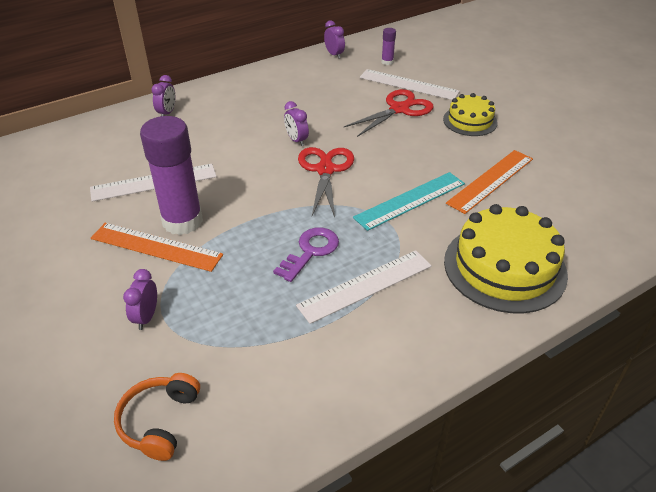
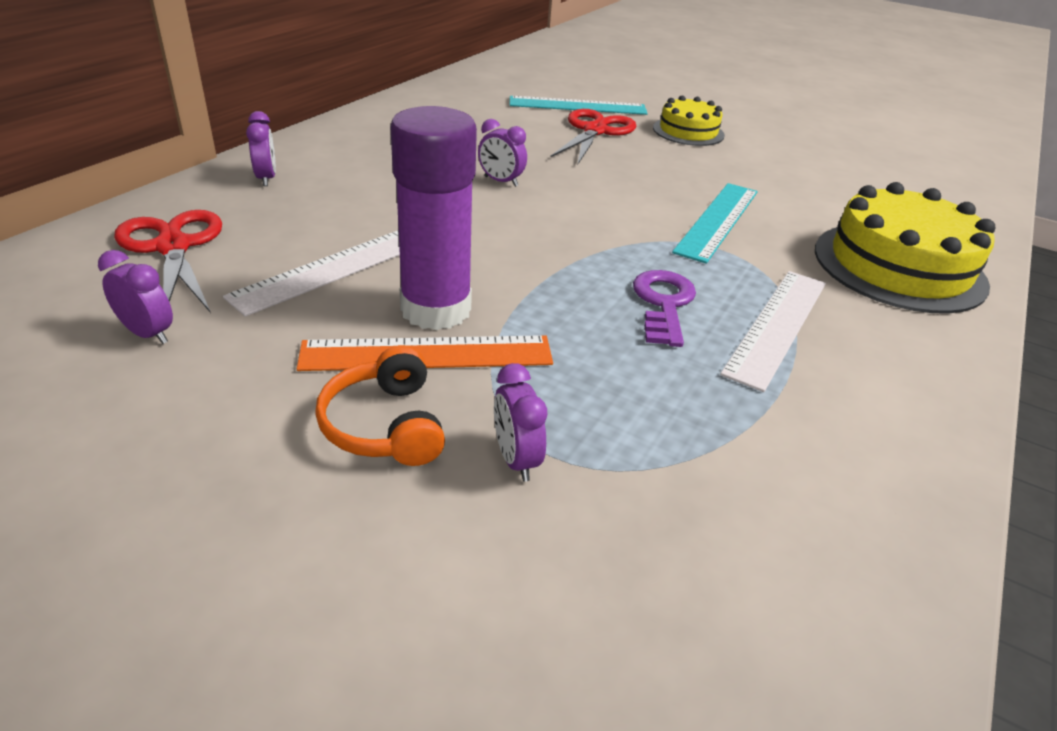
camera: 30 degrees left, 5 degrees down
orange headphones [114,373,200,461] -> orange headphones moved to [315,345,445,466]
red scissors [298,147,354,217] -> red scissors moved to [114,210,222,313]
purple clock [324,20,345,59] -> purple clock moved to [98,250,173,344]
white ruler [360,69,460,100] -> turquoise ruler [510,96,648,115]
purple glue stick [381,28,396,65] -> none
orange ruler [446,150,533,214] -> none

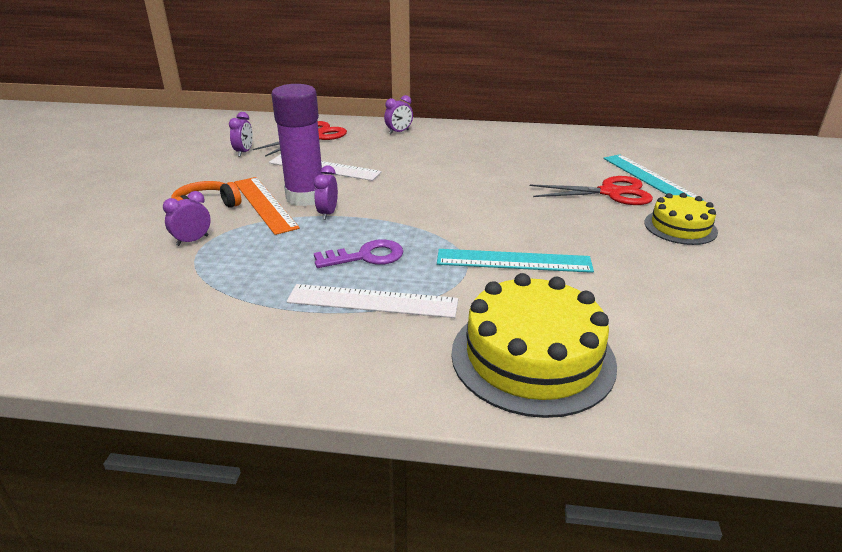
camera: 70 degrees right, 5 degrees down
purple clock [478,119,527,187] -> purple clock moved to [314,165,338,220]

